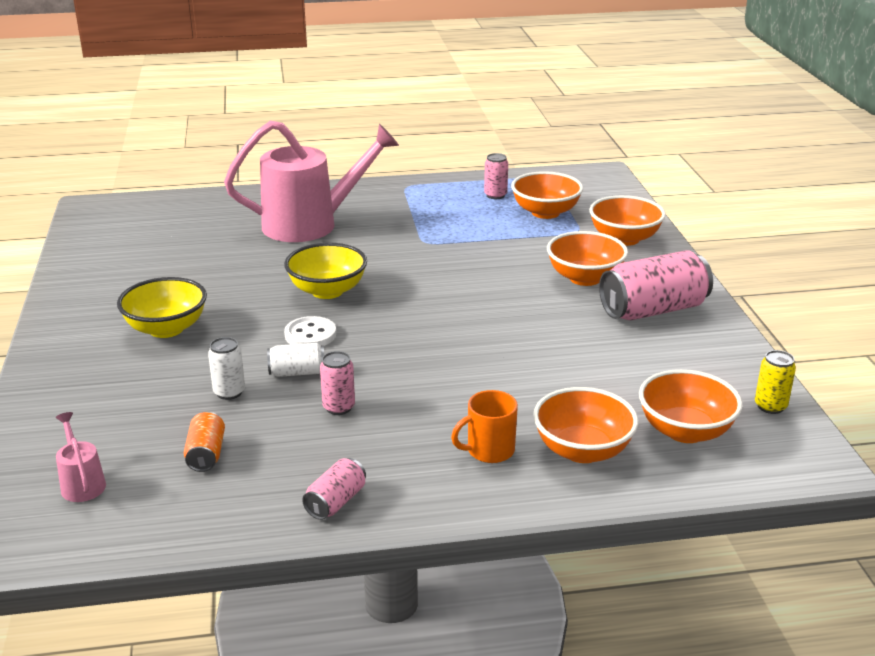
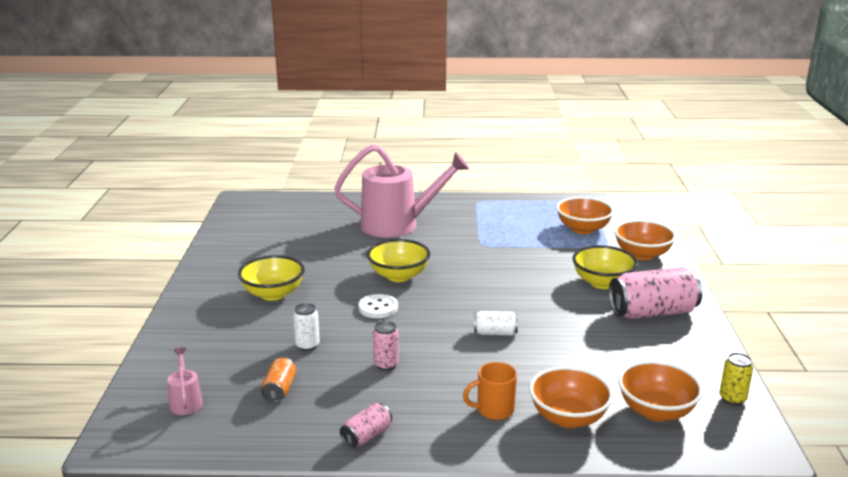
camera: 10 degrees right, 5 degrees down
white can [267,343,324,377] -> white can moved to [474,311,518,336]
pink can [484,153,508,199] -> none
orange bowl [547,231,628,286] -> yellow bowl [572,245,638,289]

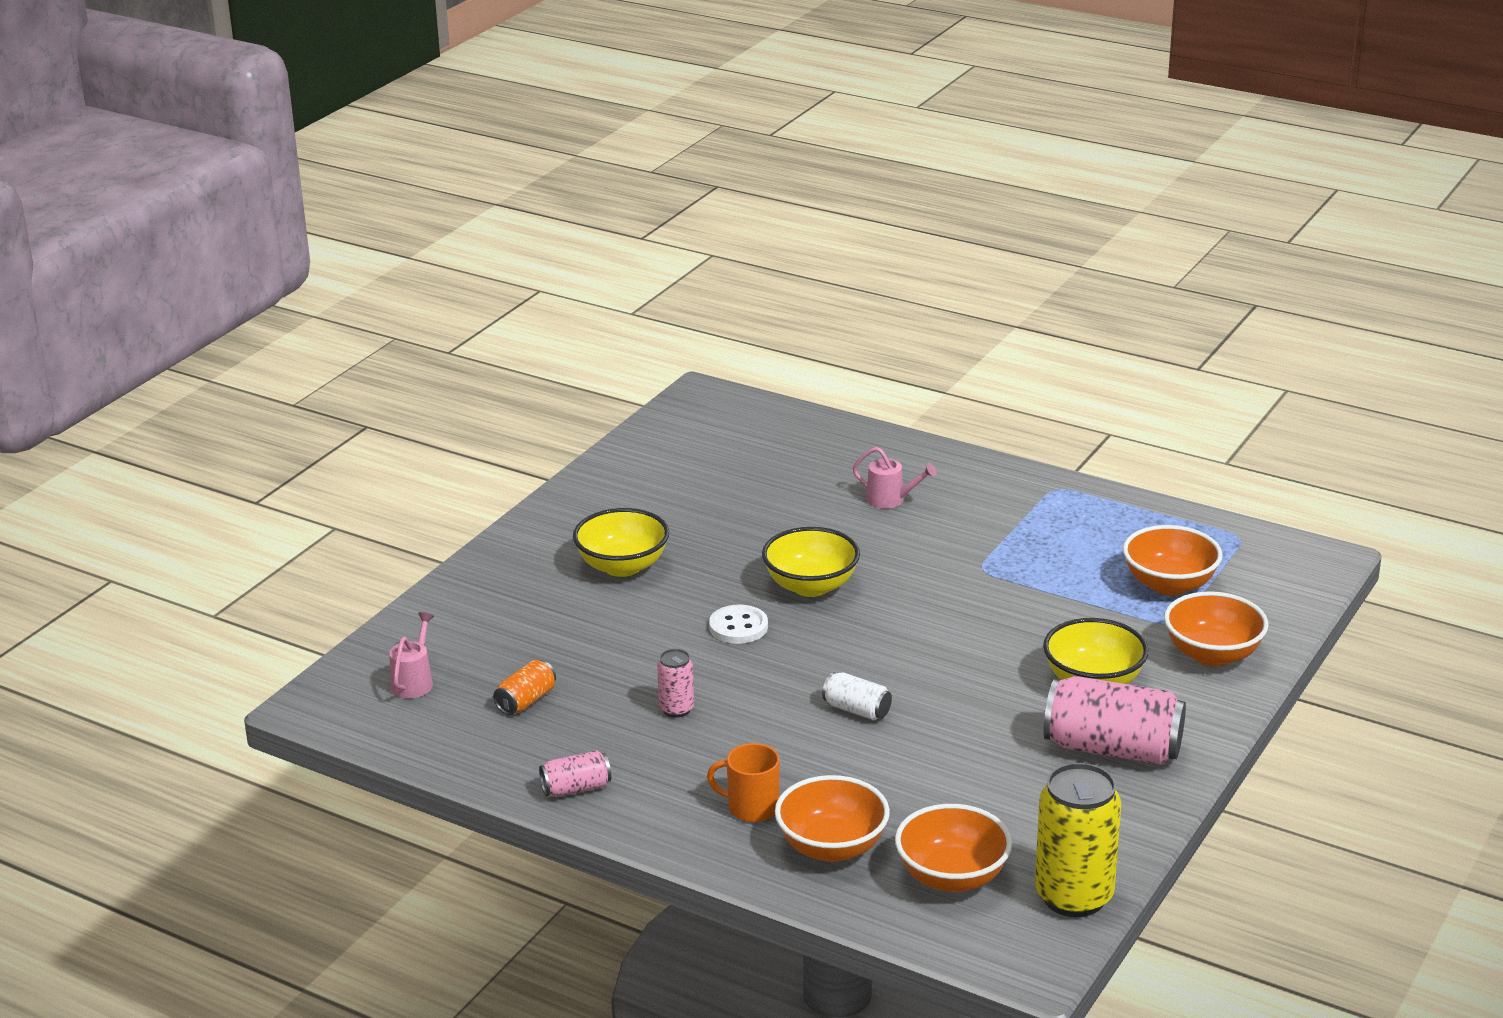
camera: 30 degrees right, 5 degrees up
white can [293,303,320,351] -> none
pink watering can [334,144,469,238] -> pink watering can [853,447,937,509], size x0.41
yellow can [719,353,753,405] -> yellow can [1035,763,1121,917], size x2.01

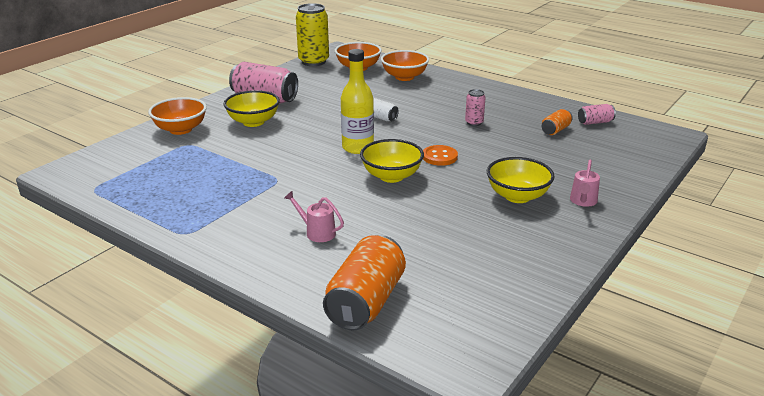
camera: 175 degrees left, 0 degrees up
pink watering can [389,612,434,698] -> pink watering can moved to [570,160,600,207]
pink can [539,750,611,797] -> pink can moved to [578,104,616,125]
orange mug [707,743,780,822] -> none
white button [709,605,768,644] -> orange button [423,145,458,166]
orange bowl [1123,525,1223,596] -> none
none -> orange can [323,235,406,331]
none -> yellow bottle [341,49,374,154]

